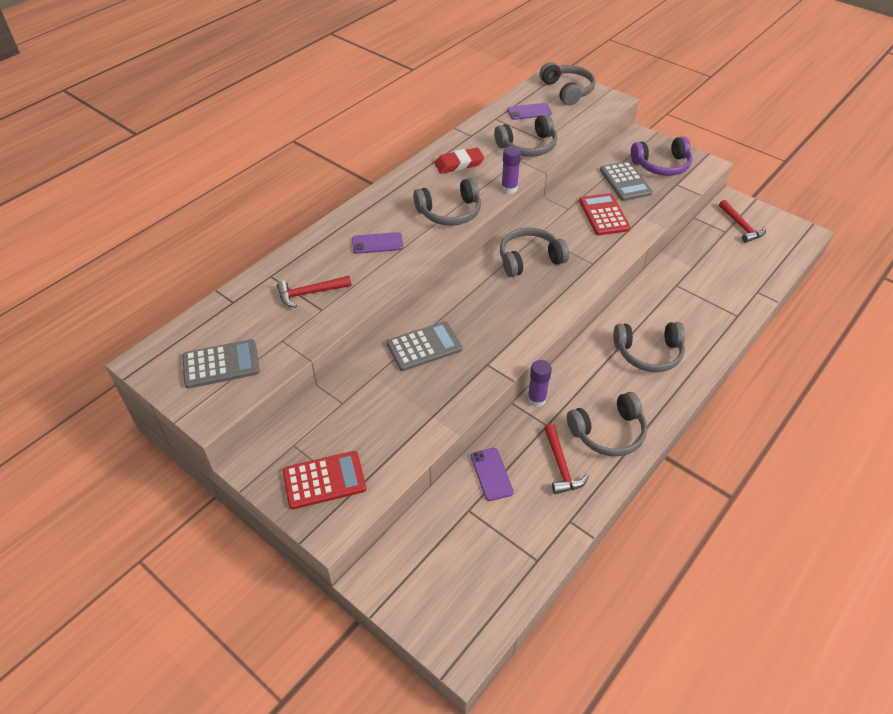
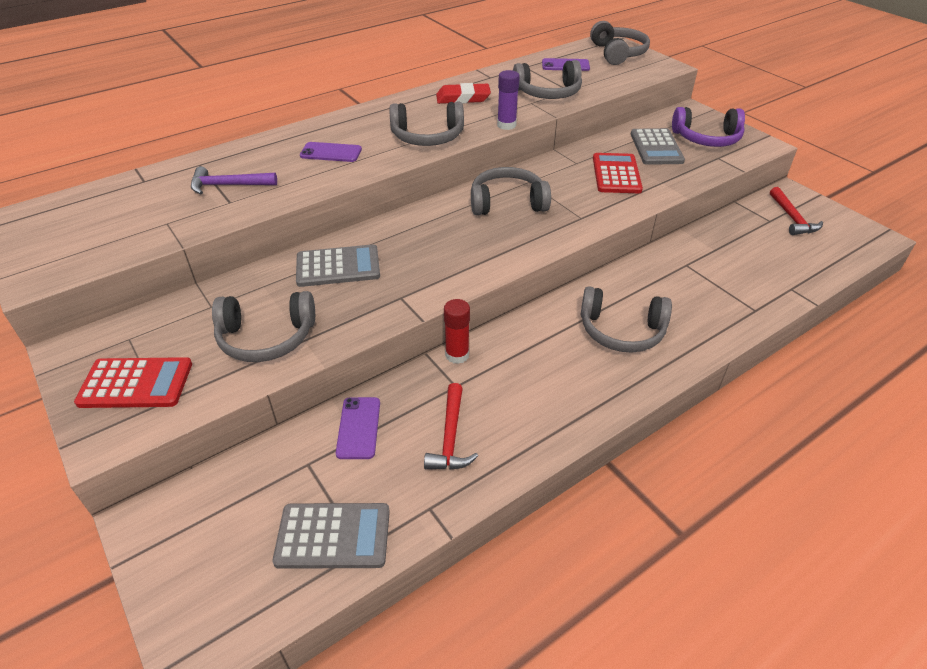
camera: 15 degrees right, 5 degrees down
grey calculator [182,339,260,388] -> grey calculator moved to [272,503,390,569]
red hammer [277,276,351,308] -> purple hammer [191,166,277,194]
purple glue stick [527,360,552,407] -> red glue stick [444,299,470,364]
grey headphones [567,392,647,456] -> grey headphones moved to [212,291,315,362]

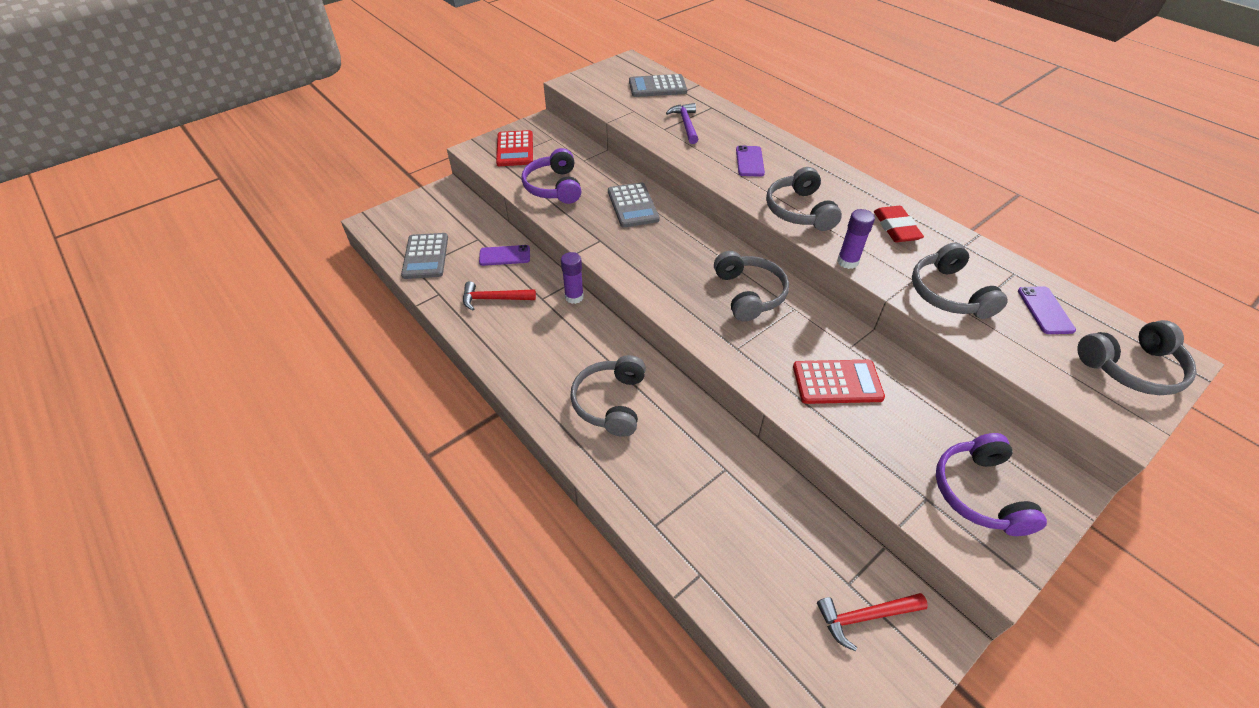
camera: 85 degrees right, 5 degrees up
grey headphones [212,291,315,362] -> purple headphones [521,148,581,204]
red glue stick [444,299,470,364] -> purple glue stick [561,252,584,304]
grey calculator [631,128,685,165] -> grey calculator moved to [629,74,687,97]

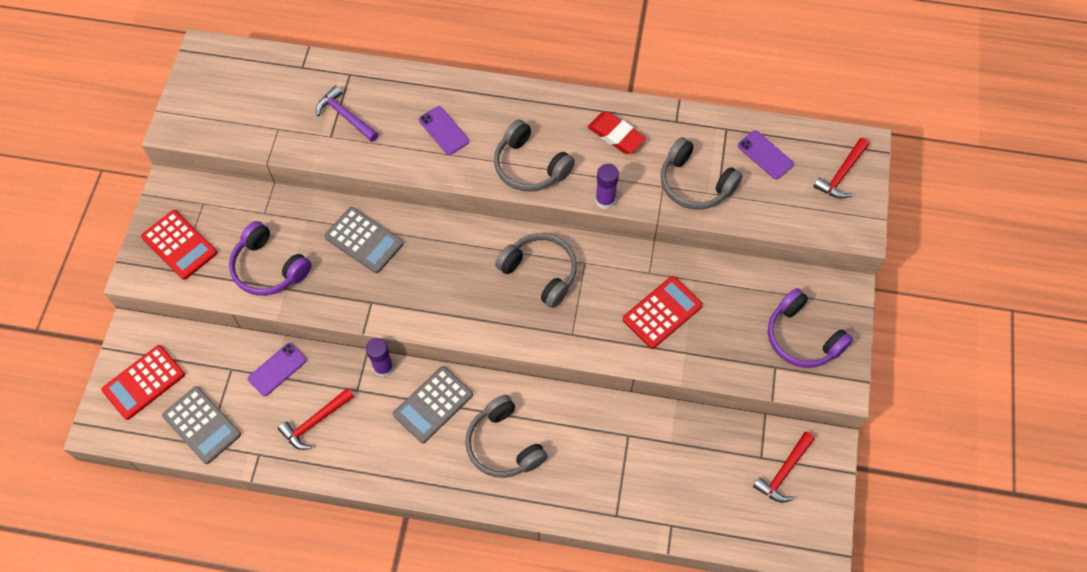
camera: 40 degrees left, 15 degrees up
grey calculator [629,74,687,97] -> grey calculator moved to [393,366,473,443]
grey headphones [1077,320,1196,395] -> red hammer [813,138,869,199]
none -> red calculator [102,345,185,420]

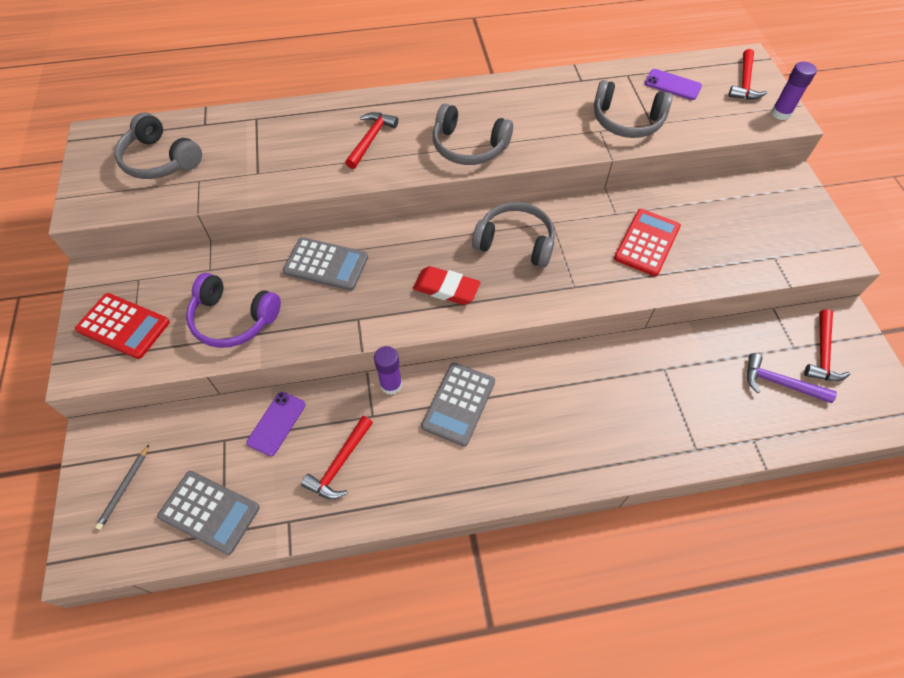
camera: 20 degrees left, 5 degrees down
red calculator [102,345,185,420] -> grey pencil [95,445,149,530]
purple hammer [316,85,378,142] -> purple hammer moved to [747,353,837,403]
purple phone [419,106,469,155] -> red hammer [345,112,398,169]
grey headphones [465,395,548,478] -> grey headphones moved to [115,112,202,179]
red eraser [588,111,646,154] -> red eraser moved to [413,266,480,305]
purple glue stick [596,164,619,209] -> purple glue stick moved to [771,62,817,120]
purple headphones [768,288,853,368] -> none

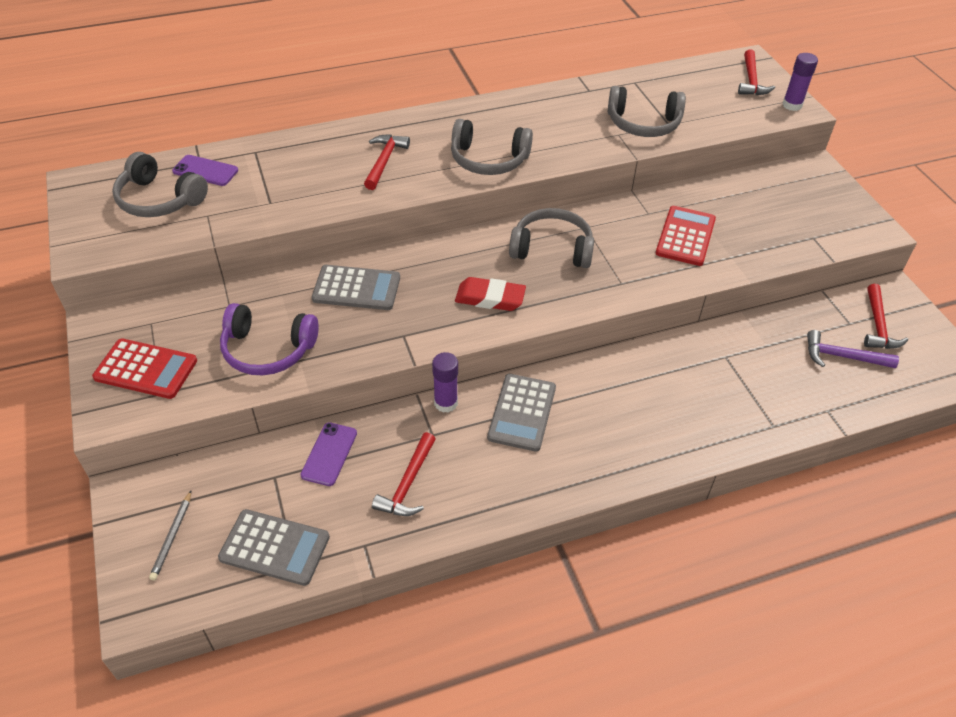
camera: 10 degrees left, 10 degrees down
purple phone [645,69,702,100] -> purple phone moved to [172,155,238,186]

